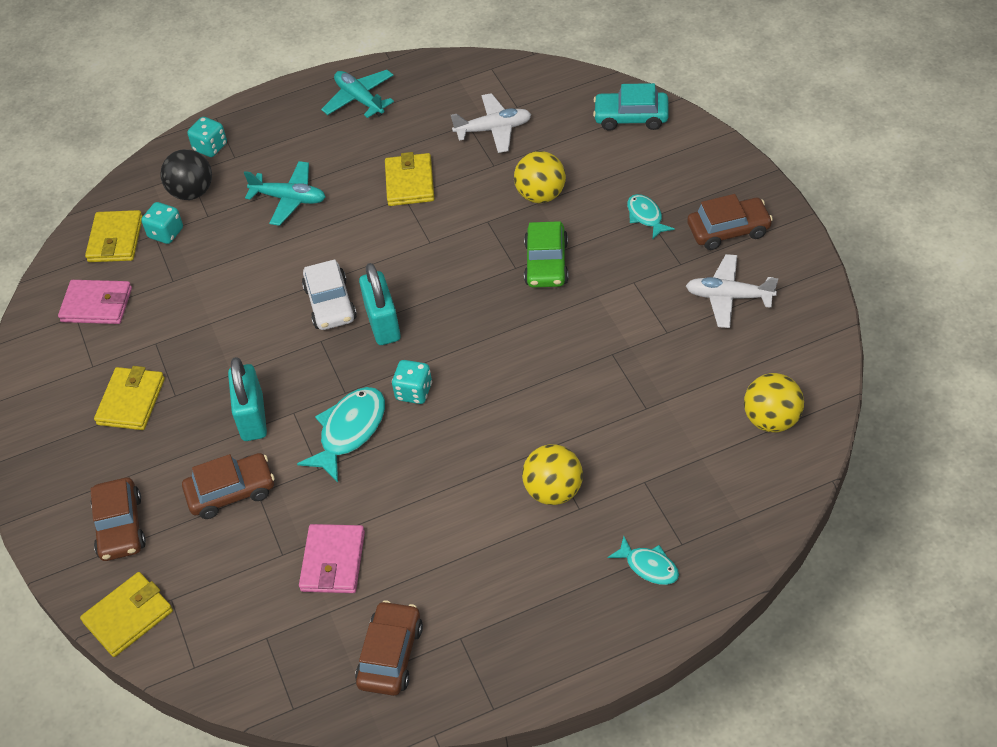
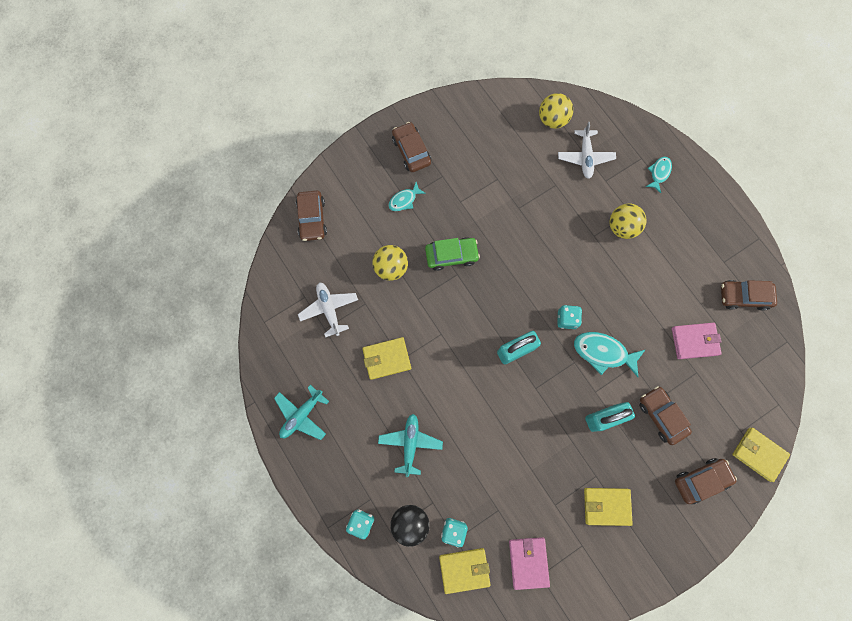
camera: 105 degrees left, 25 degrees up
white car [302,259,357,330] -> none
turquoise car [593,83,669,131] -> brown car [296,190,327,241]
white plane [686,254,778,328] -> white plane moved to [558,122,616,179]

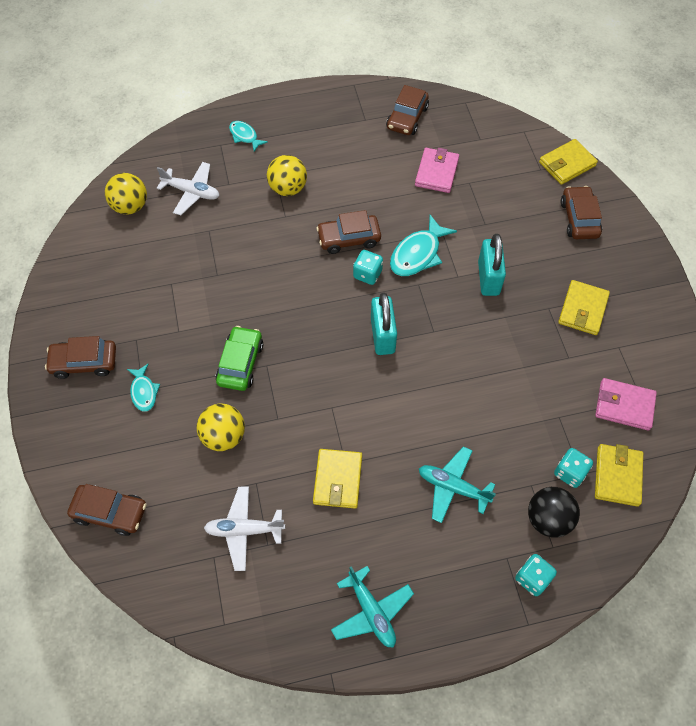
camera: 70 degrees left, 15 degrees down
brown car [639,386,692,445] -> brown car moved to [316,210,381,254]

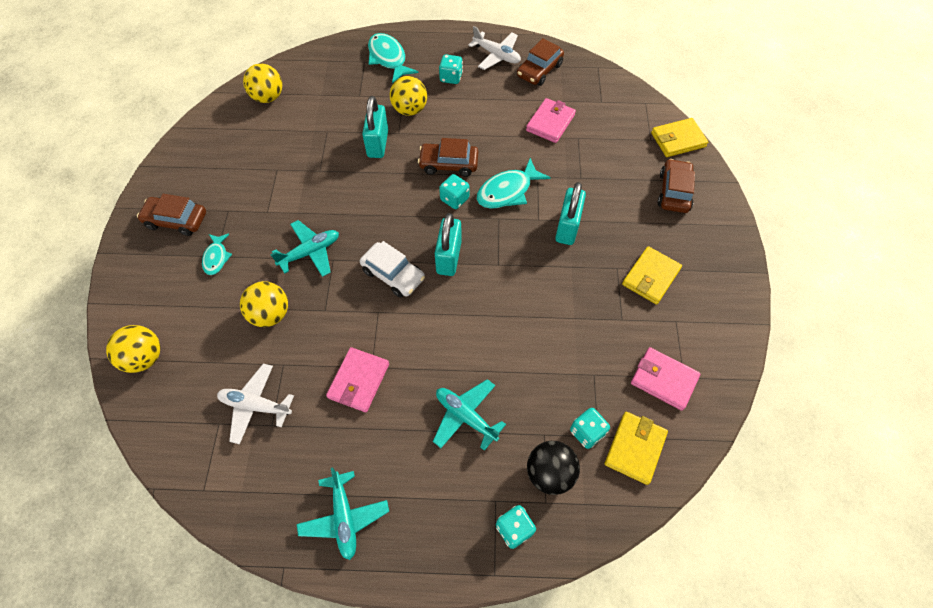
camera: 15 degrees right, 0 degrees up
brown car [67,484,146,536] -> yellow ball [106,325,160,373]
white plane [157,162,220,215] -> white plane moved to [468,26,521,70]
green car [216,326,263,391] -> turquoise plane [270,220,339,277]
turquoise fish [229,121,268,152] -> turquoise fish [368,33,418,83], size x1.69
yellow wallet [313,449,362,508] -> pink wallet [326,347,389,412]
none -> white car [360,241,425,298]
none -> turquoise padlock [362,96,388,158]
none -> turquoise dice [439,54,463,84]

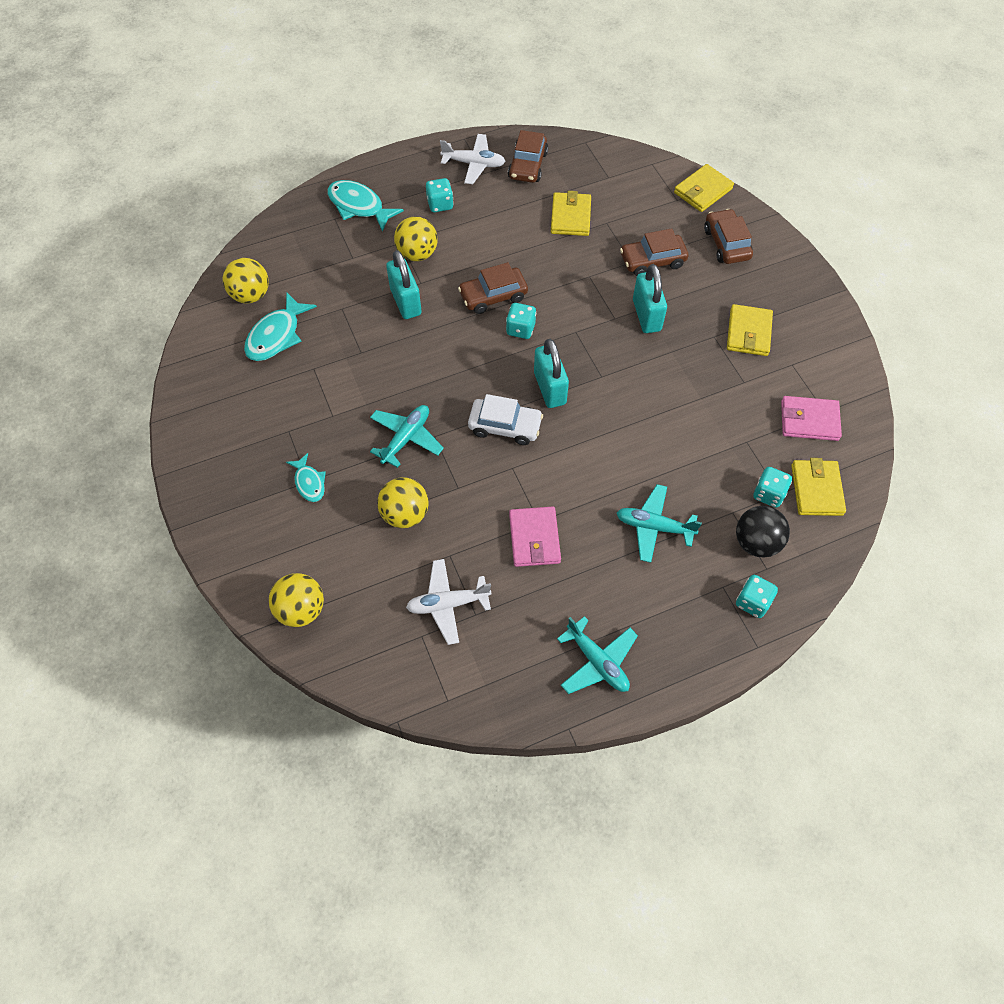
camera: 25 degrees left, 0 degrees up
brown car [137,194,206,236] -> brown car moved to [620,228,689,276]
turquoise fish [477,158,551,209] -> turquoise fish moved to [244,292,317,361]
pink wallet [526,98,576,143] -> yellow wallet [551,191,591,236]

